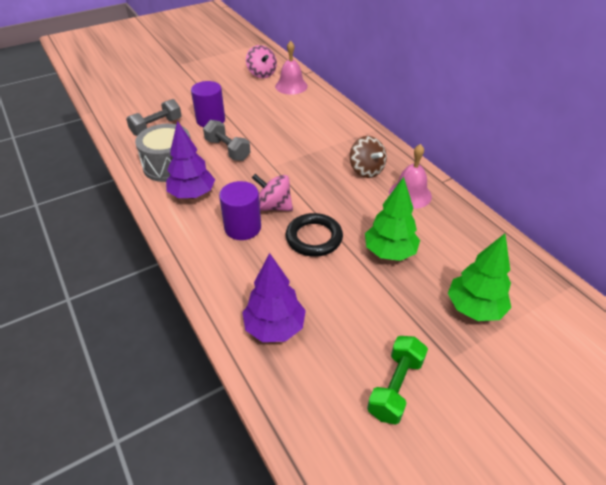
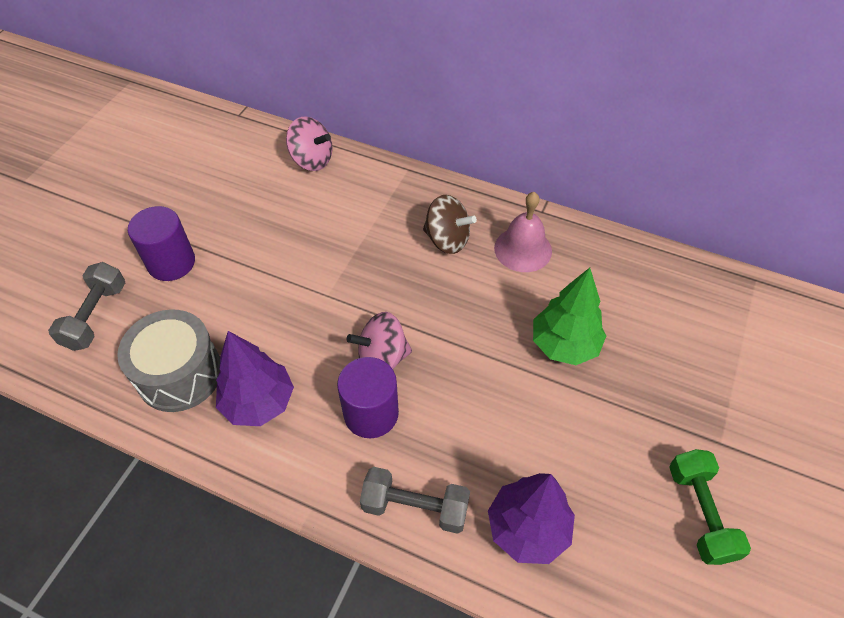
camera: 35 degrees left, 10 degrees up
grey dumbbell [203,120,251,161] -> grey dumbbell moved to [360,467,470,534]
pink spinning top [246,45,277,78] -> pink spinning top moved to [286,117,332,171]
pink bell [275,41,308,94] -> none
black ring [286,213,343,257] -> none
green tree [448,234,511,321] -> none

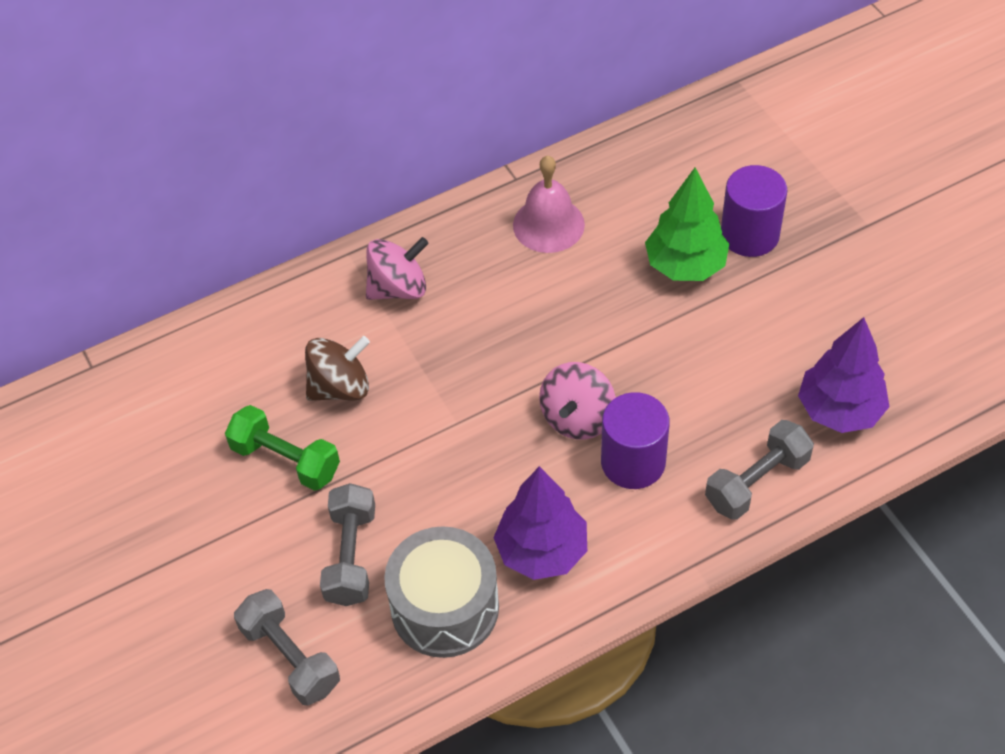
camera: 50 degrees left, 0 degrees up
purple cylinder [128,206,195,281] -> purple cylinder moved to [721,165,788,257]
pink spinning top [286,117,332,171] -> pink spinning top moved to [366,237,429,300]
brown spinning top [423,195,477,254] -> brown spinning top moved to [305,336,370,401]
green dumbbell [669,449,751,565] -> green dumbbell moved to [225,405,340,491]
none -> grey dumbbell [320,483,375,606]

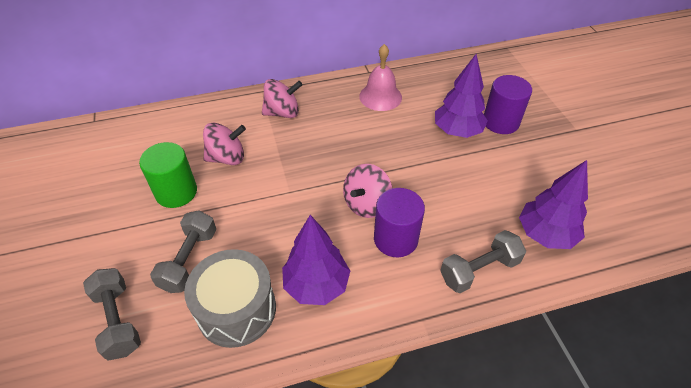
camera: 10 degrees right, 5 degrees down
green dumbbell [225,405,340,491] -> green cylinder [139,142,197,208]
brown spinning top [305,336,370,401] -> pink spinning top [203,123,246,165]
green tree [645,167,729,281] -> purple tree [435,54,488,138]

